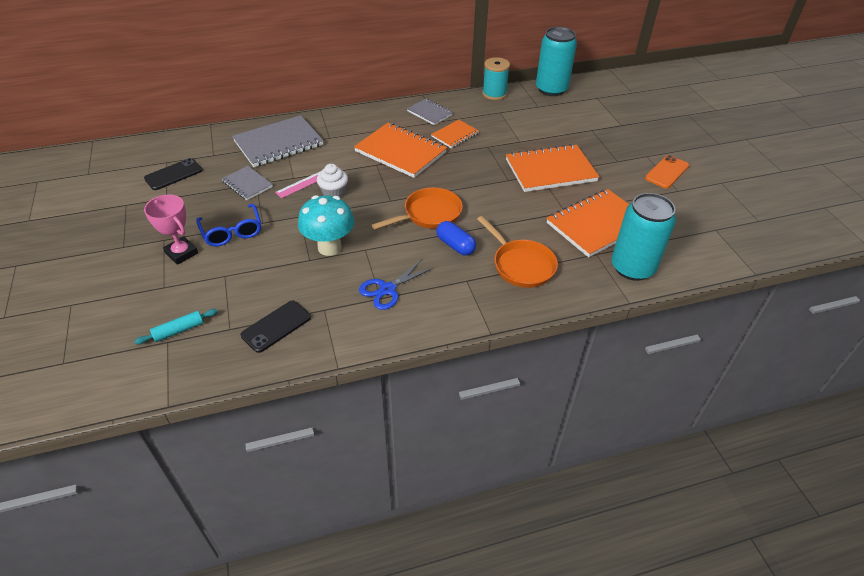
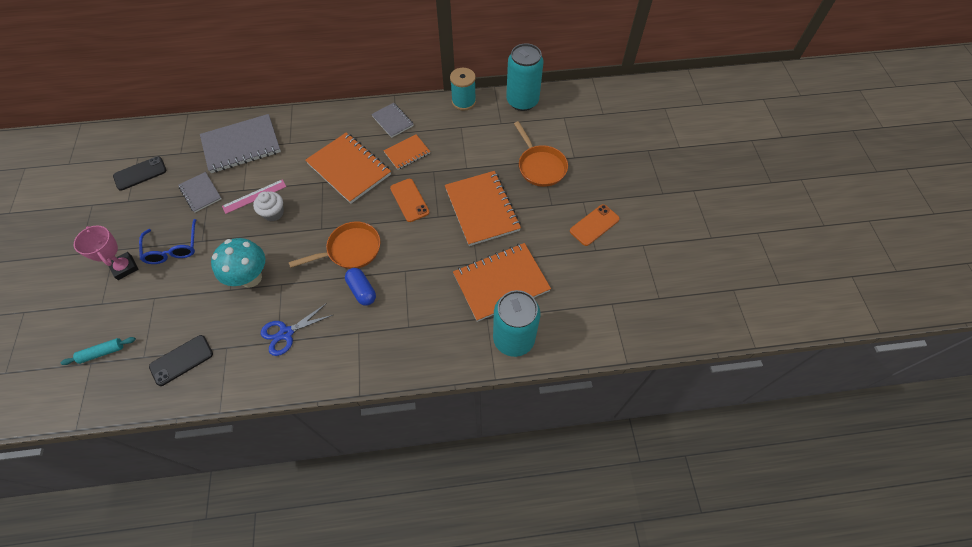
camera: 10 degrees right, 15 degrees up
orange pan [477,216,558,288] -> orange pan moved to [514,121,568,187]
orange notebook [506,144,599,192] -> orange notebook turned 75 degrees clockwise [445,171,521,246]
none -> orange phone [390,179,429,222]

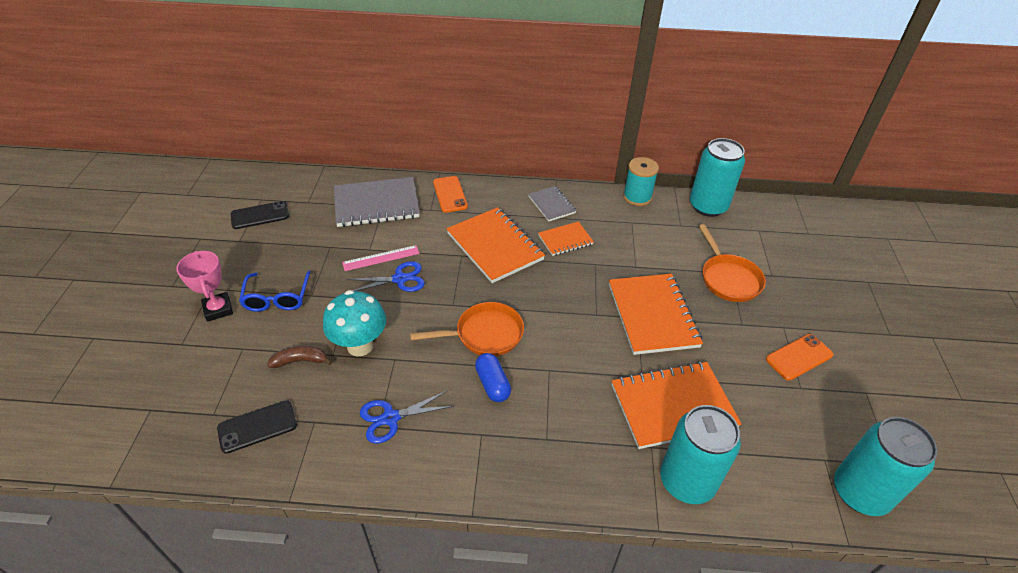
camera: 10 degrees right, 15 degrees down
turquoise rolling pin [61,337,136,365] -> none
grey notebook [178,172,222,213] -> none
white cupcake [253,192,284,221] -> blue scissors [346,261,425,292]
orange phone [390,179,429,222] -> orange phone moved to [433,176,468,213]
none -> brown banana [267,346,332,368]
none -> turquoise can [834,417,938,516]

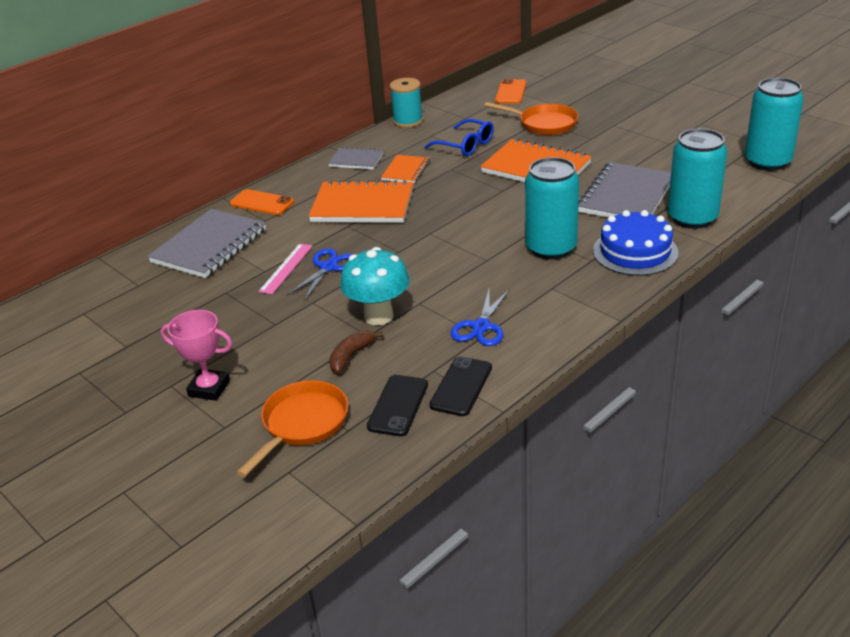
camera: 45 degrees left, 10 degrees down
black phone [231,201,289,229] -> black phone moved to [430,356,492,416]
blue glasses [239,271,310,312] -> blue glasses moved to [424,119,494,156]
orange pan [410,302,524,356] -> orange pan moved to [236,380,348,477]
blue capsule [475,353,511,402] -> none
orange notebook [612,361,742,449] -> grey notebook [578,162,671,217]
turquoise can [690,138,745,217] -> turquoise can moved to [525,157,579,259]
orange phone [766,334,833,381] -> orange phone moved to [495,79,526,104]
none -> blue cake [593,210,679,276]

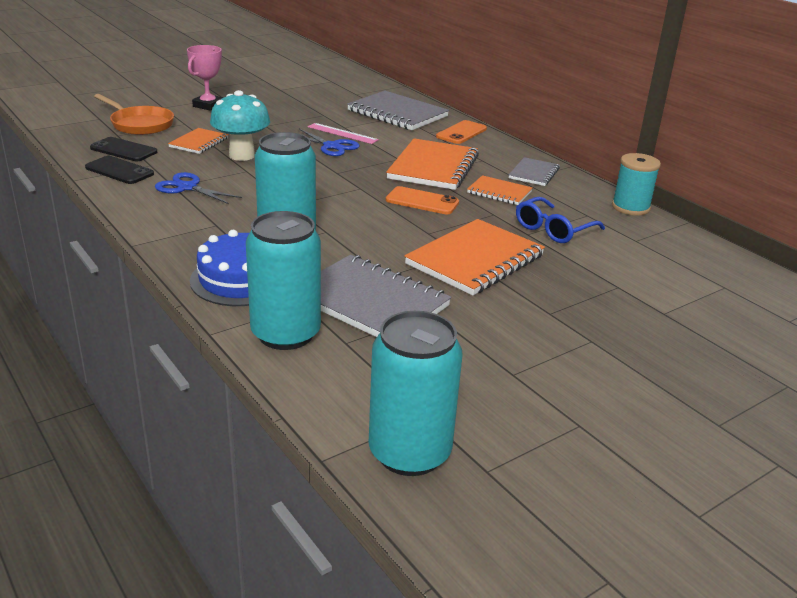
camera: 95 degrees right, 5 degrees down
brown banana [329,330,383,373] -> orange notebook [168,128,228,154]
orange pan [484,102,578,135] -> none
orange phone [495,79,526,104] -> orange phone moved to [386,186,459,215]

